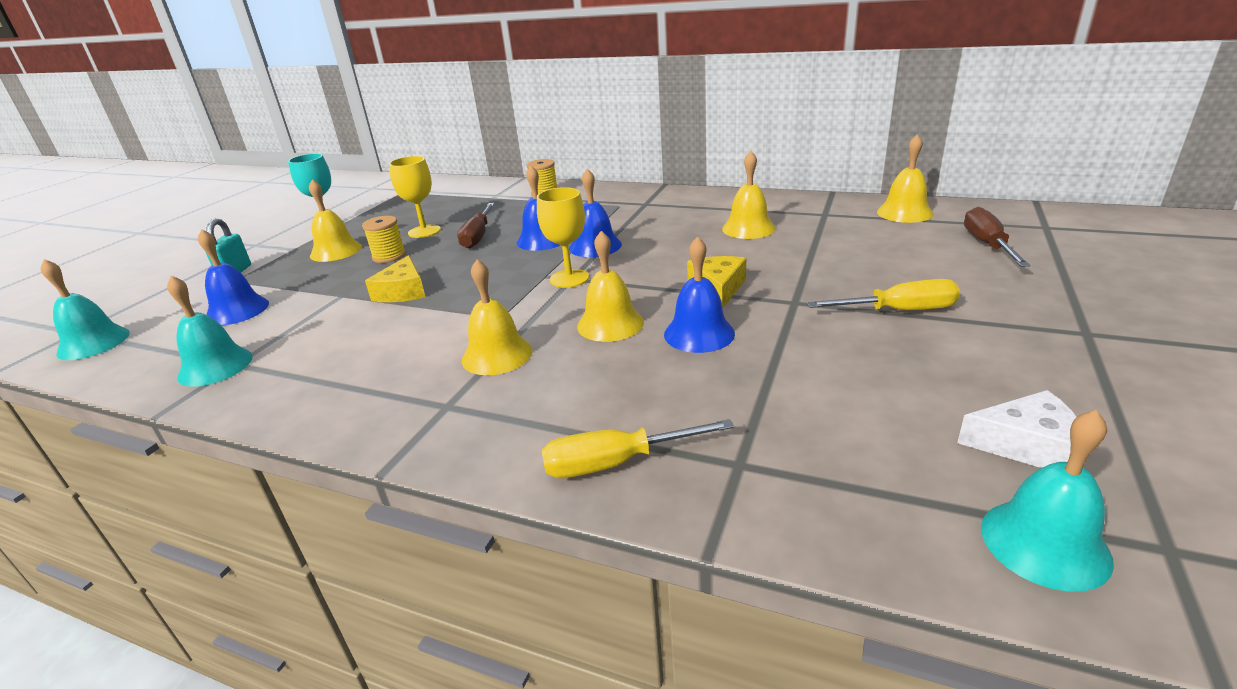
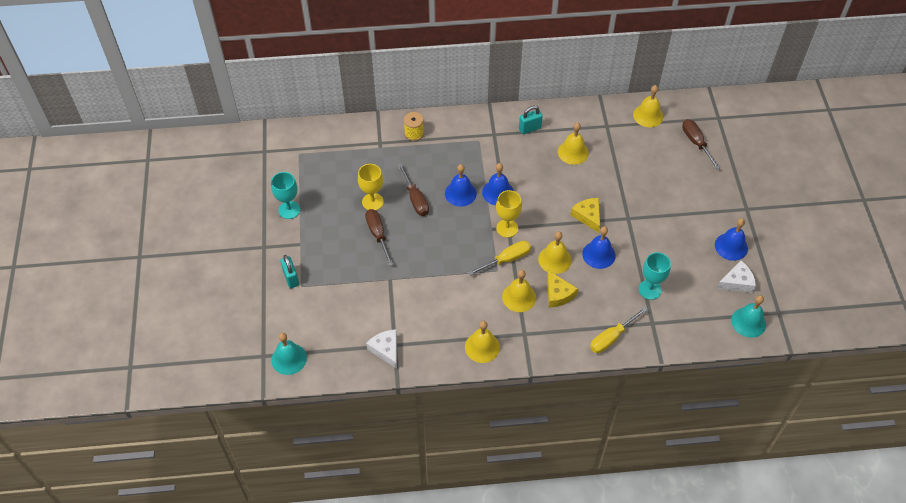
camera: 30 degrees left, 25 degrees up
turquoise bell [167,275,253,387] -> white cheese [366,329,397,369]
blue bell [198,229,269,325] -> blue bell moved to [715,218,748,261]
yellow bell [309,179,362,262] -> yellow bell moved to [465,321,500,363]
yellow spool [362,216,406,263] -> brown screwdriver [365,209,394,266]
yellow cheese [365,255,425,302] -> yellow cheese moved to [547,270,578,308]
yellow screwdriver [807,279,960,310] -> yellow screwdriver moved to [468,241,531,276]
none -> turquoise padlock [519,106,543,134]
none -> turquoise goblet [639,252,671,300]

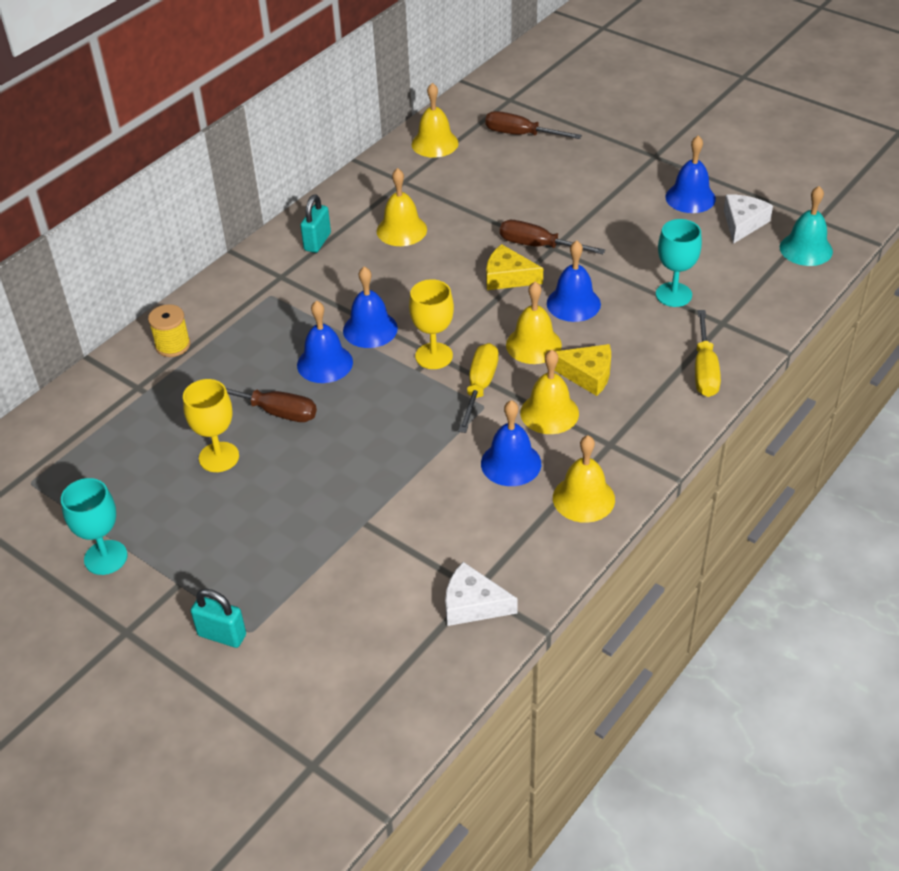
camera: 45 degrees left, 10 degrees down
turquoise bell [271,333,307,375] -> none
brown screwdriver [365,209,394,266] -> brown screwdriver moved to [500,220,605,254]
none -> blue bell [481,400,541,486]

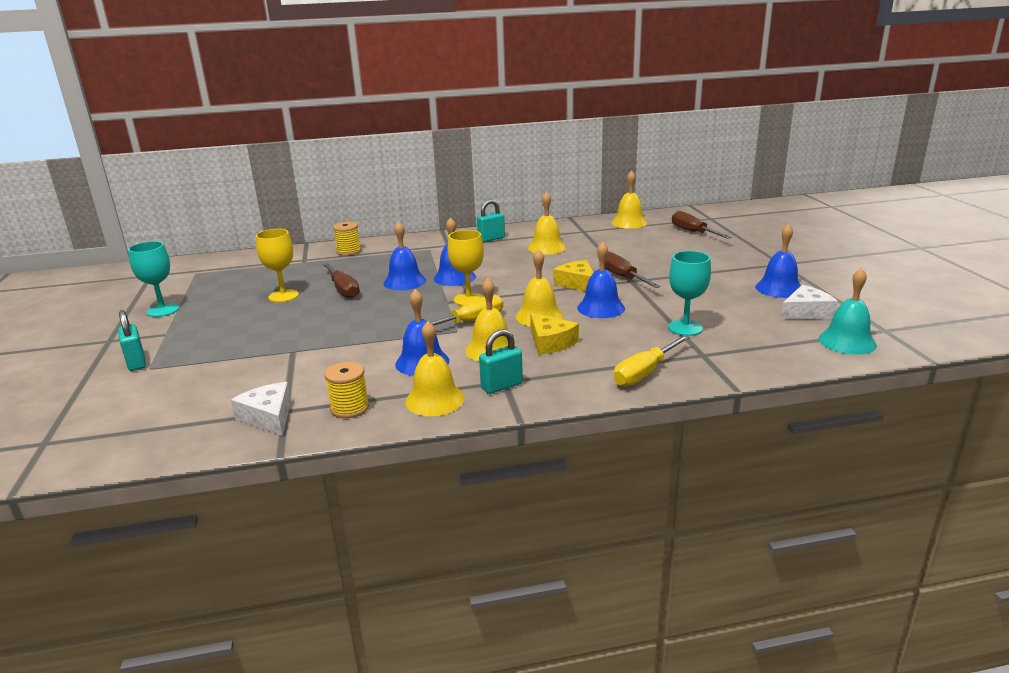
camera: 40 degrees right, 20 degrees down
none -> yellow spool [324,362,369,418]
none -> turquoise padlock [479,329,523,394]

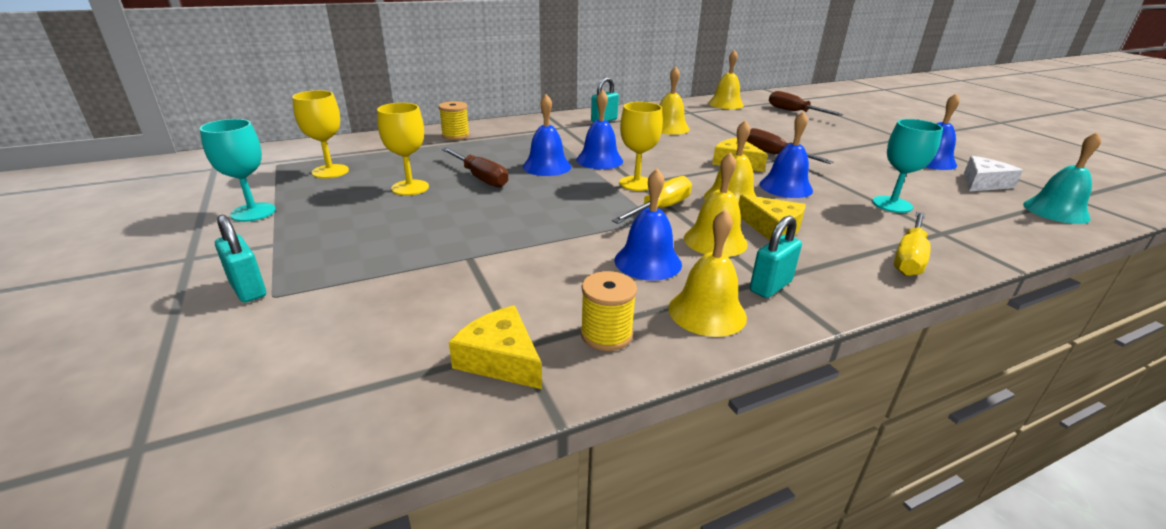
camera: 15 degrees left, 5 degrees up
white cheese [231,382,291,436] -> yellow cheese [449,306,542,389]
none -> yellow goblet [292,90,349,178]

